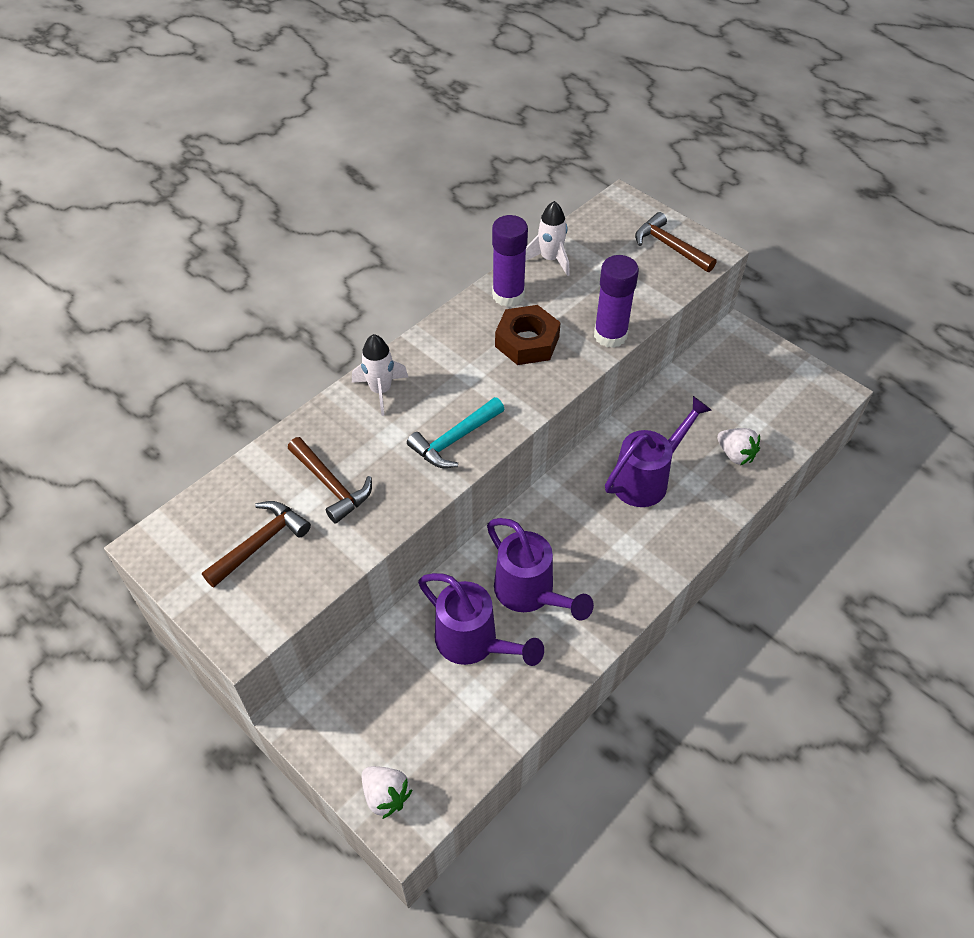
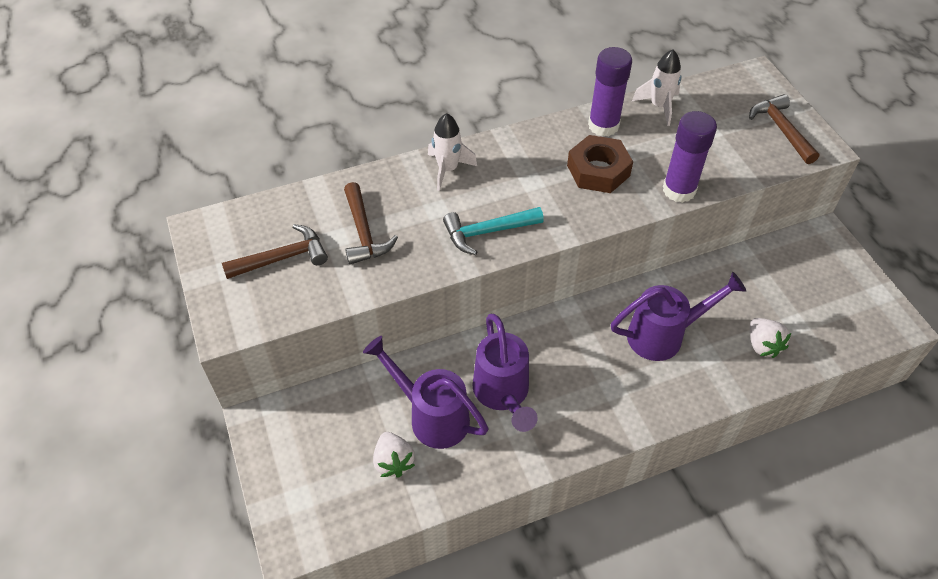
camera: 25 degrees right, 0 degrees up
white strawberry [362,766,412,819] -> white strawberry moved to [373,432,415,478]
purple watering can [418,573,544,666] -> purple watering can turned 150 degrees clockwise [363,336,488,449]

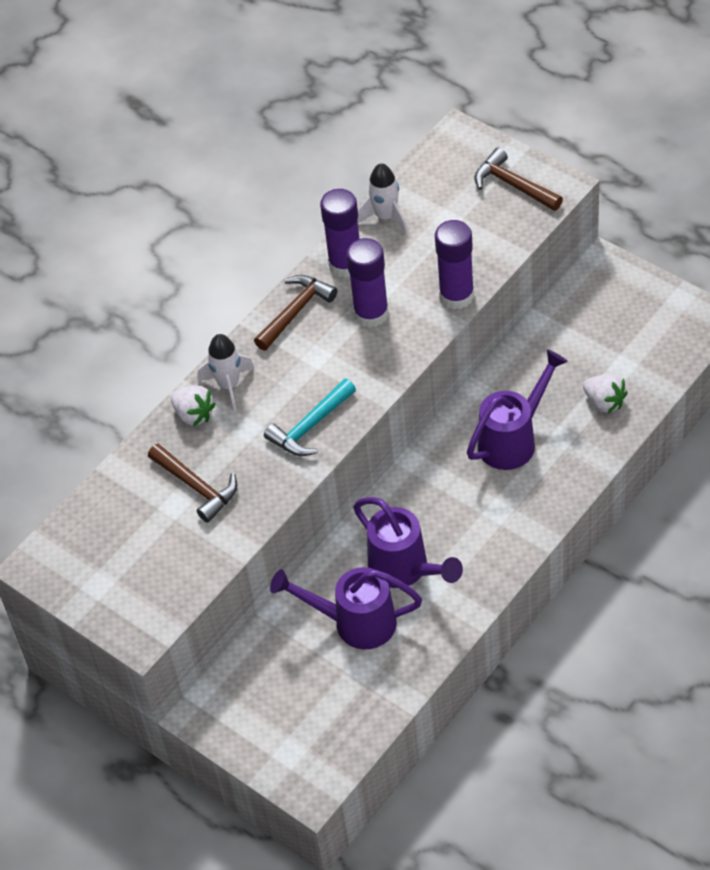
camera: 25 degrees left, 0 degrees up
brown hammer [222,224,328,279] -> brown hammer moved to [254,275,337,351]
white strawberry [373,432,415,478] -> white strawberry moved to [171,386,216,426]
brown nut [567,135,633,193] -> purple glue stick [346,238,389,328]

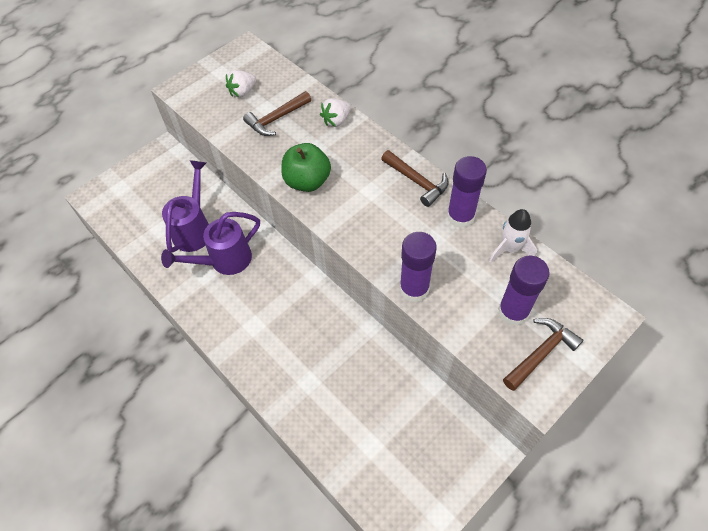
camera: 95 degrees right, 5 degrees up
white rocket [198,334,254,411] -> none
turquoise hammer [264,378,356,456] -> green apple [281,143,331,192]
purple glue stick [346,238,389,328] -> purple glue stick moved to [498,256,550,326]
purple watering can [467,350,568,470] -> none
white strawberry [583,374,628,413] -> white strawberry moved to [226,70,256,98]

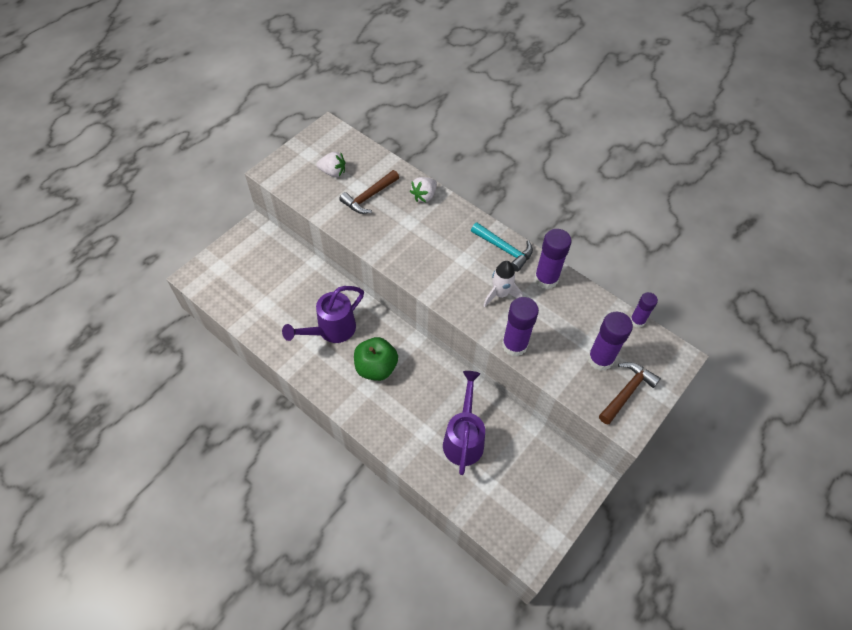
camera: 10 degrees left, 0 degrees up
purple watering can [162,160,209,253] -> purple watering can moved to [443,371,485,475]
white strawberry [226,70,256,98] -> white strawberry turned 120 degrees counterclockwise [317,152,345,177]
green apple [281,143,331,192] -> green apple moved to [354,337,398,381]
brown hammer [381,150,449,207] -> turquoise hammer [471,222,533,272]
white rocket [489,209,537,263] -> white rocket moved to [483,261,523,307]
none -> purple glue stick [630,292,658,328]

